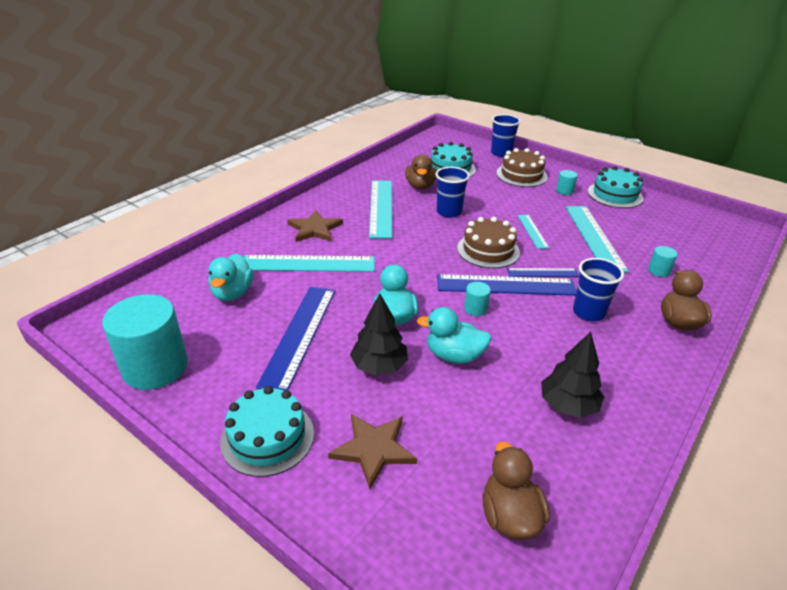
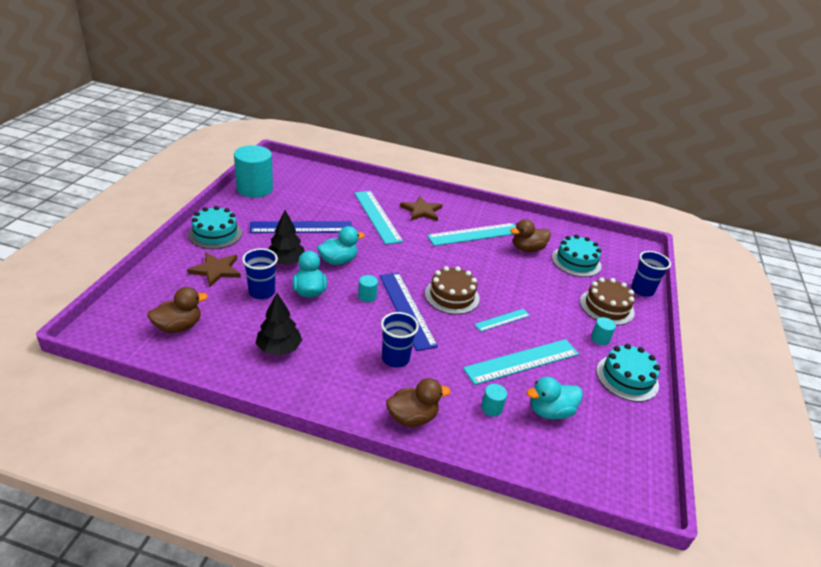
camera: 65 degrees right, 0 degrees up
turquoise duck [208,253,254,301] -> turquoise duck moved to [527,377,583,420]
blue cup [435,167,470,218] -> blue cup moved to [242,248,278,299]
blue ruler [507,268,579,277] -> none

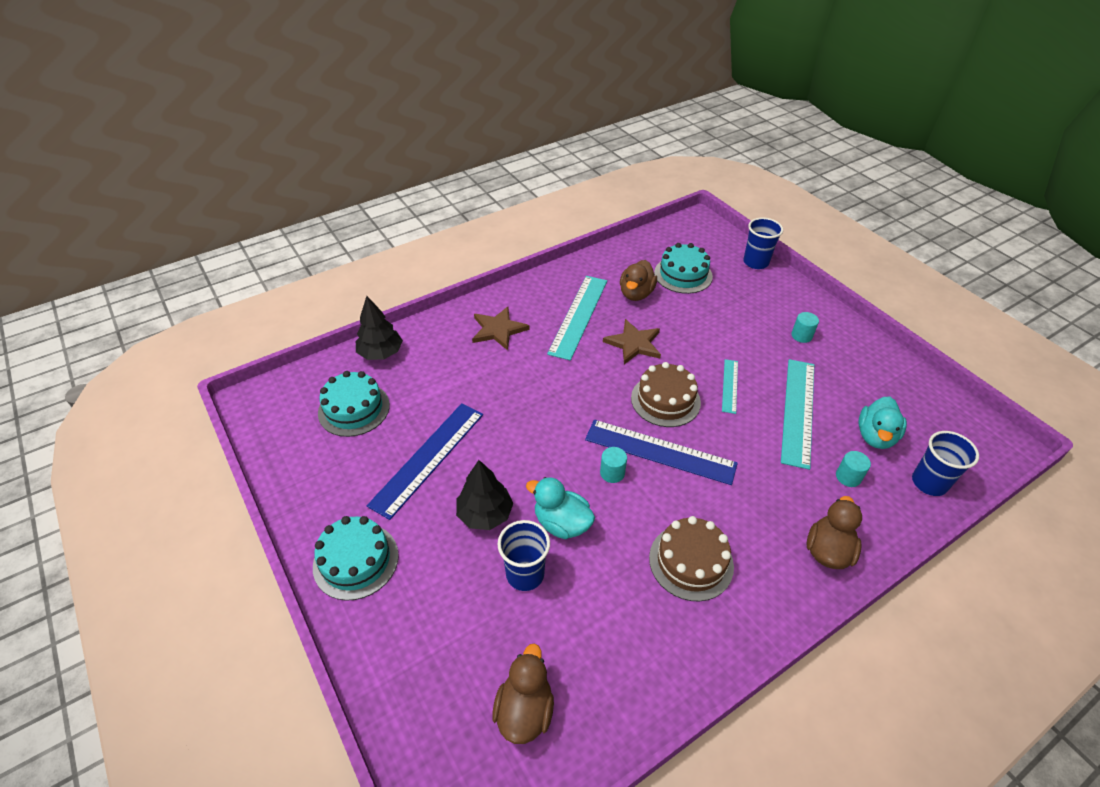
camera: 45 degrees left, 10 degrees up
brown star [187,252,241,287] -> brown star moved to [603,319,661,364]
turquoise cylinder [234,145,273,198] -> none
black tree [255,293,302,355] -> black tree moved to [356,296,403,360]
turquoise duck [317,226,365,265] -> none
turquoise ruler [354,191,403,245] -> none
blue cup [381,312,419,367] -> blue cup moved to [912,431,979,496]
brown cake [580,278,635,325] -> brown cake moved to [649,516,734,601]
turquoise cake [596,344,660,402] -> turquoise cake moved to [318,371,390,437]

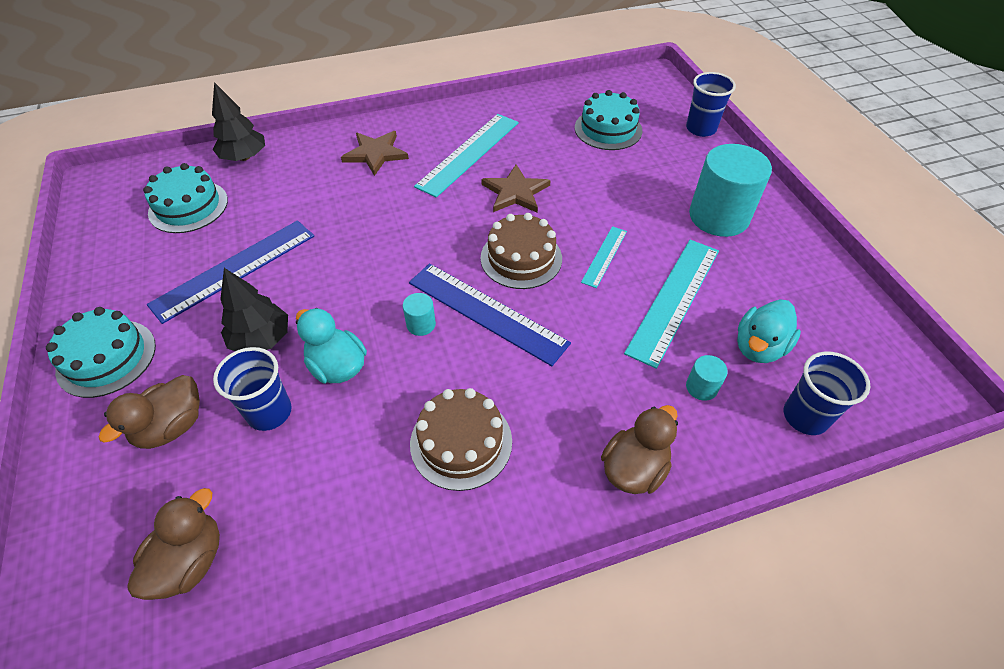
camera: 15 degrees right, 5 degrees up
brown duck [620,260,657,301] -> brown duck moved to [99,375,200,449]
turquoise cylinder [791,312,819,343] -> turquoise cylinder [689,144,772,237], size x2.35

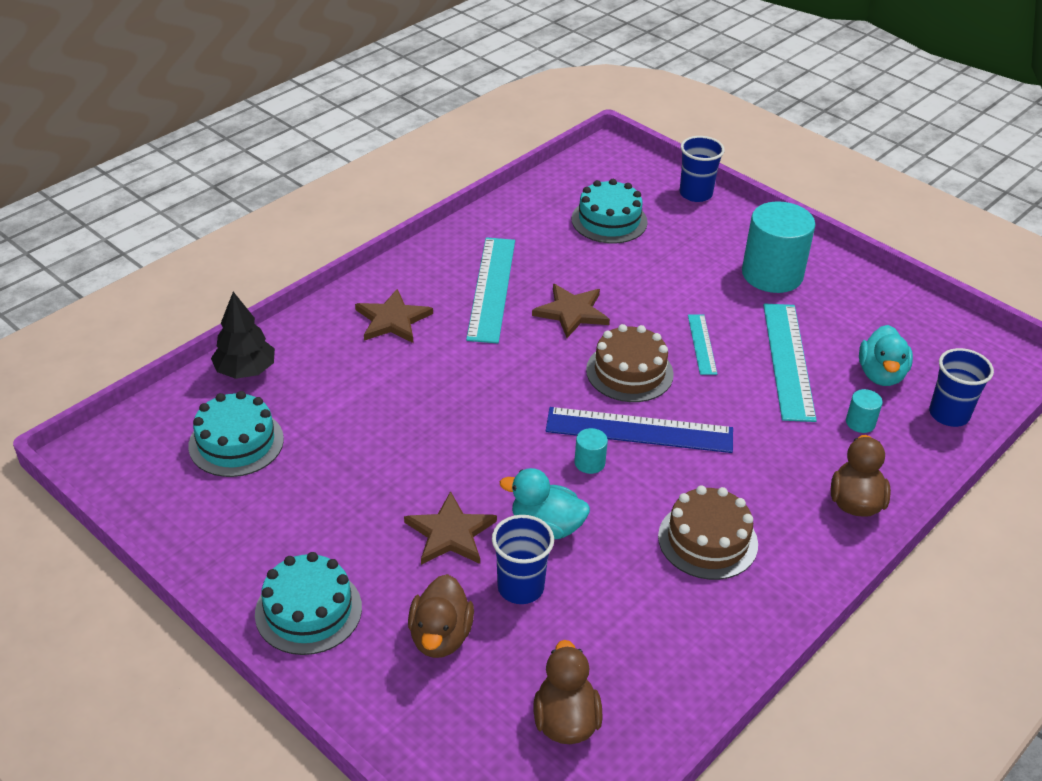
camera: 30 degrees left, 10 degrees down
blue ruler [147,220,314,324] -> none
black tree [220,268,288,351] -> brown star [404,491,497,565]

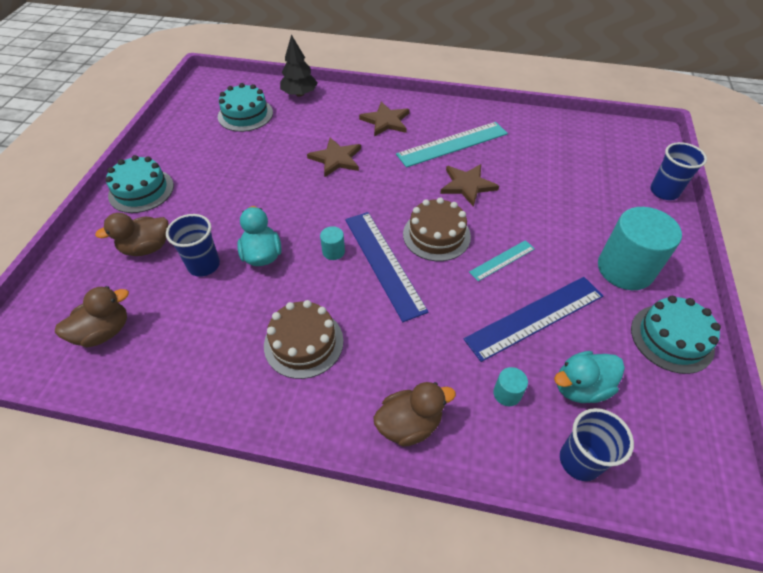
camera: 60 degrees right, 10 degrees up
brown star [404,491,497,565] -> brown star moved to [307,138,361,177]
turquoise cake [572,179,648,244] -> turquoise cake moved to [631,296,721,374]
turquoise ruler [763,303,817,422] -> blue ruler [464,277,603,362]

